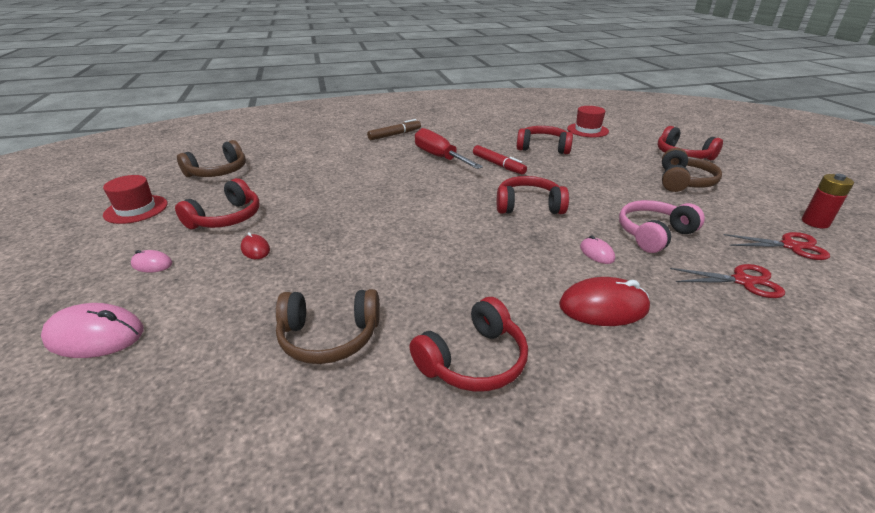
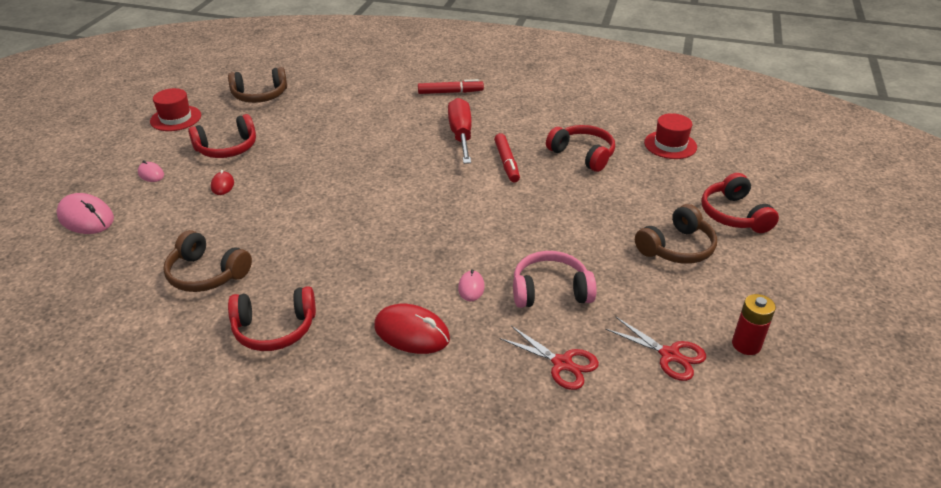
camera: 30 degrees right, 5 degrees up
brown marker [367,119,421,140] -> red marker [418,79,484,94]
red headphones [497,176,569,214] -> none

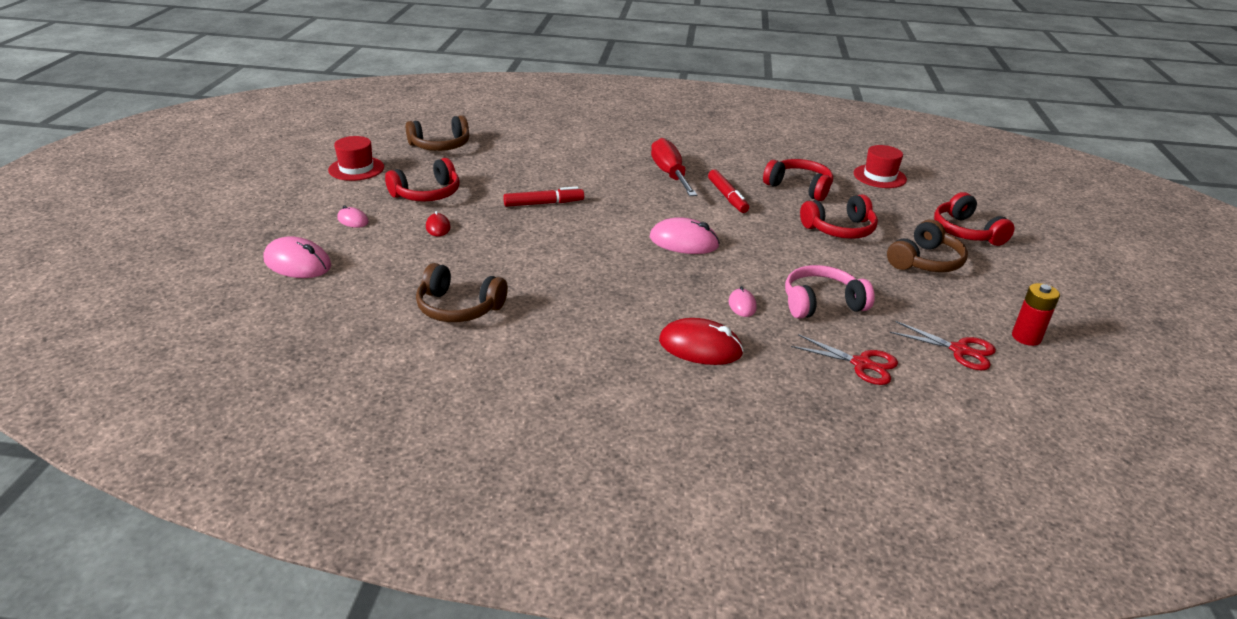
camera: 10 degrees left, 5 degrees down
red headphones [228,286,316,351] -> red headphones moved to [800,194,878,239]
red marker [418,79,484,94] -> red marker moved to [503,186,584,207]
none -> pink mouse [650,217,720,254]

